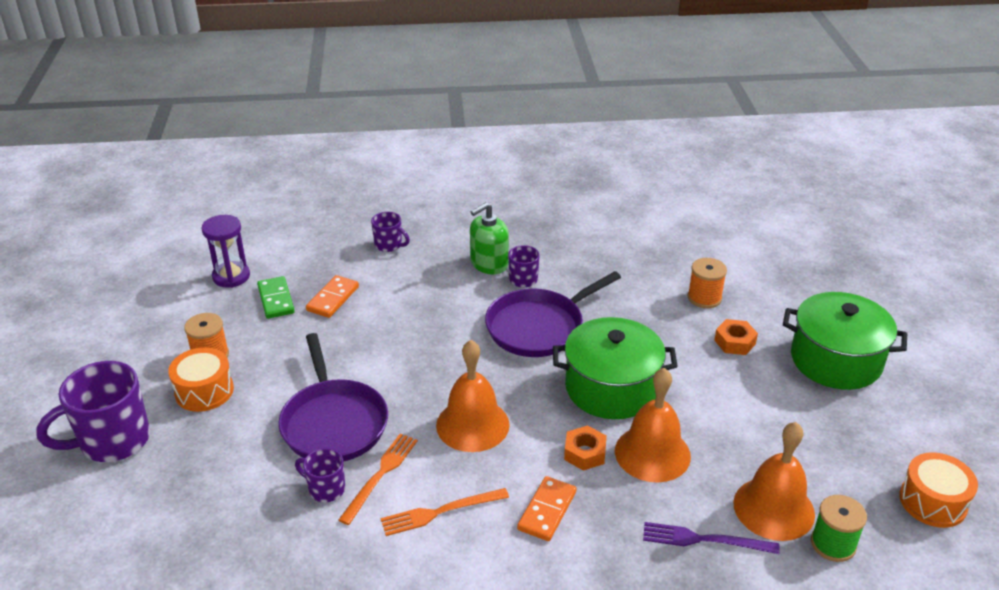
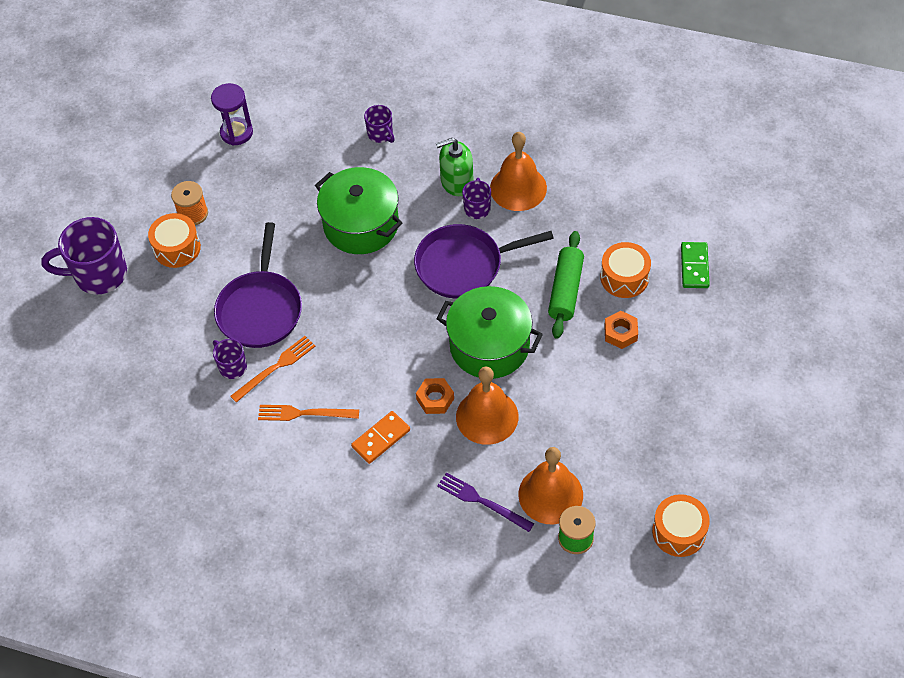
camera: 25 degrees right, 20 degrees up
green domino [257,276,295,319] -> green domino moved to [681,242,710,288]
orange domino [306,275,359,318] -> none
orange bell [436,340,510,452] -> orange bell moved to [490,132,547,211]
orange spool [688,258,727,308] -> orange drum [601,242,651,298]
green pot [783,292,907,390] -> green pot moved to [315,167,402,254]
none -> green rolling pin [548,231,584,339]

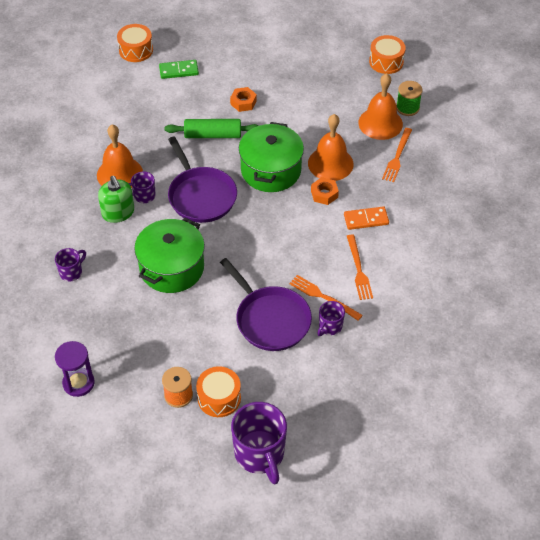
camera: 105 degrees left, 5 degrees down
purple pan [214,222,302,348] -> purple pan turned 60 degrees clockwise [220,258,312,351]
orange domino [351,411,410,464] -> orange domino turned 45 degrees counterclockwise [344,206,389,230]
purple fork [437,472,534,532] -> orange fork [382,128,412,182]
orange drum [601,242,651,298] -> orange drum moved to [117,24,153,62]

